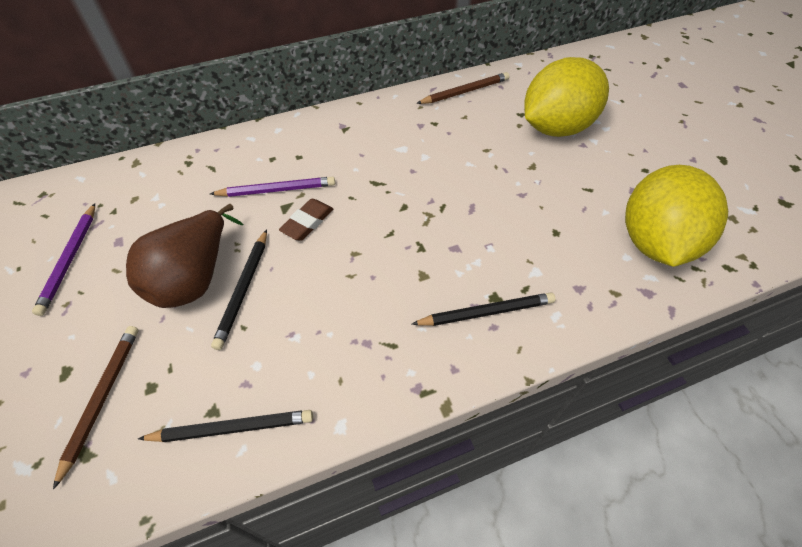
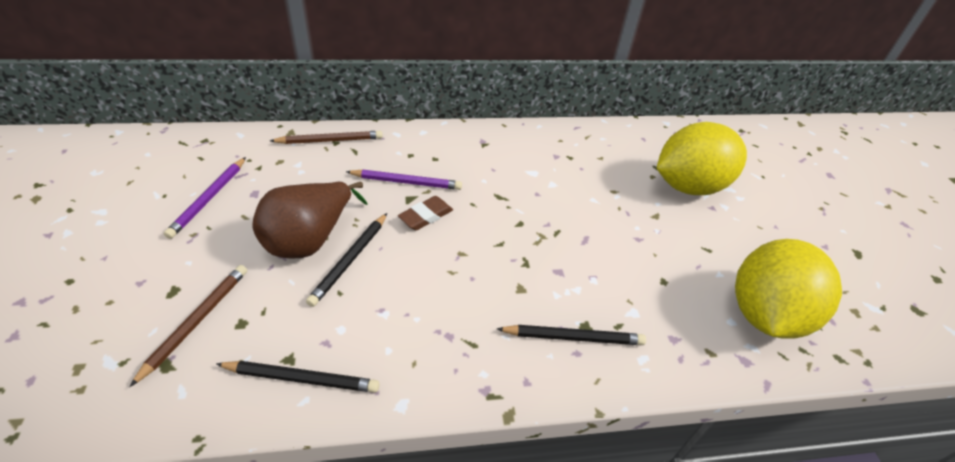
camera: 10 degrees right, 10 degrees down
brown pencil [416,72,509,104] -> brown pencil moved to [270,131,383,144]

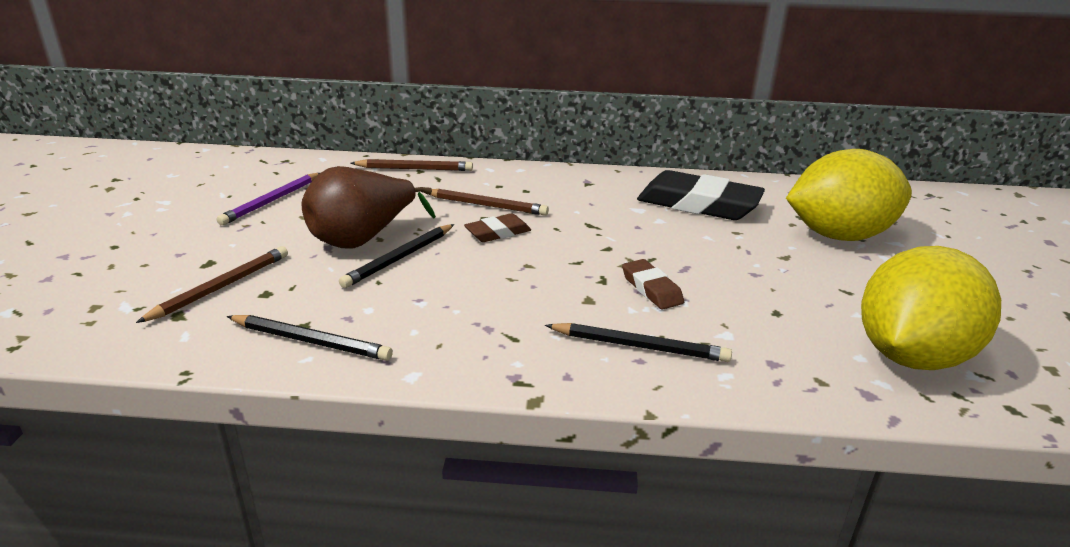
camera: 15 degrees right, 15 degrees down
purple pencil [346,170,462,190] -> brown pencil [430,189,549,216]
none -> brown eraser [622,259,684,309]
none -> black eraser [637,170,765,220]

